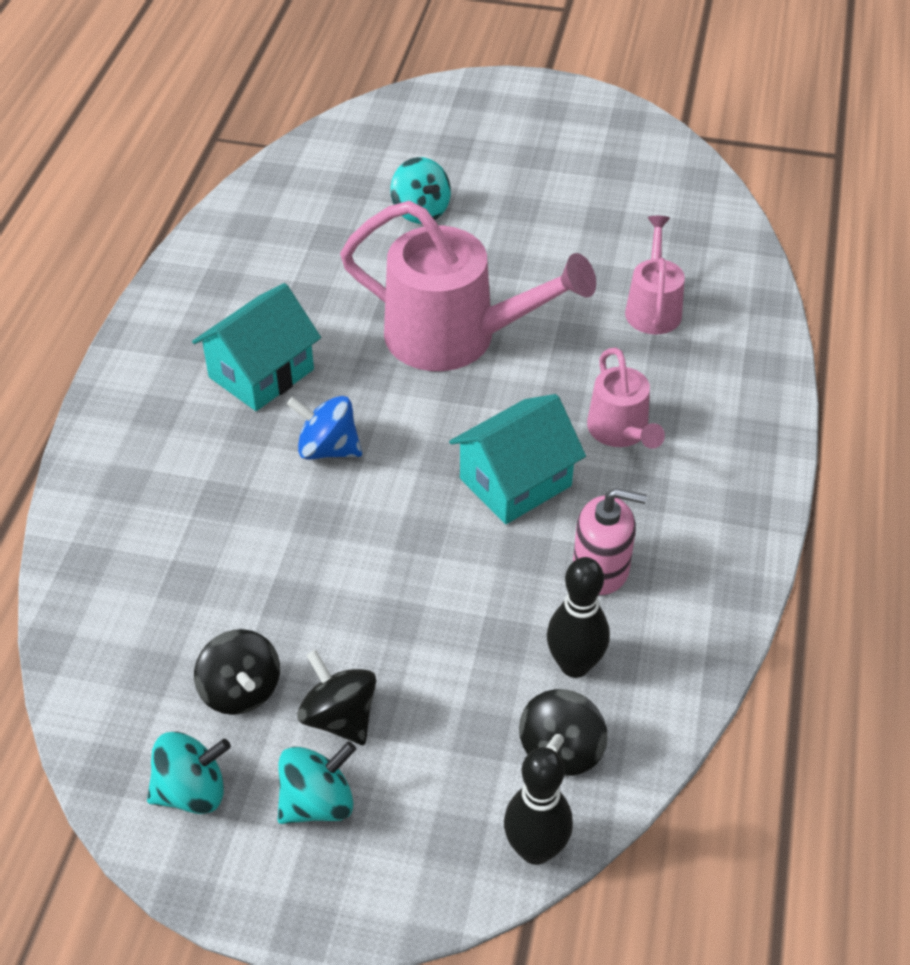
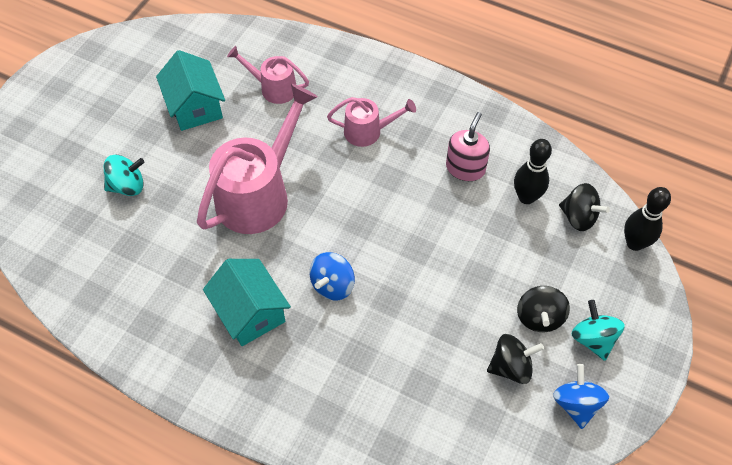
camera: 75 degrees left, 10 degrees up
turquoise spinning top [147,732,231,814] -> blue spinning top [553,364,609,429]
black spinning top [297,650,376,745] -> black spinning top turned 60 degrees counterclockwise [517,286,570,332]
turquoise house [449,394,586,524] -> turquoise house moved to [156,50,225,131]

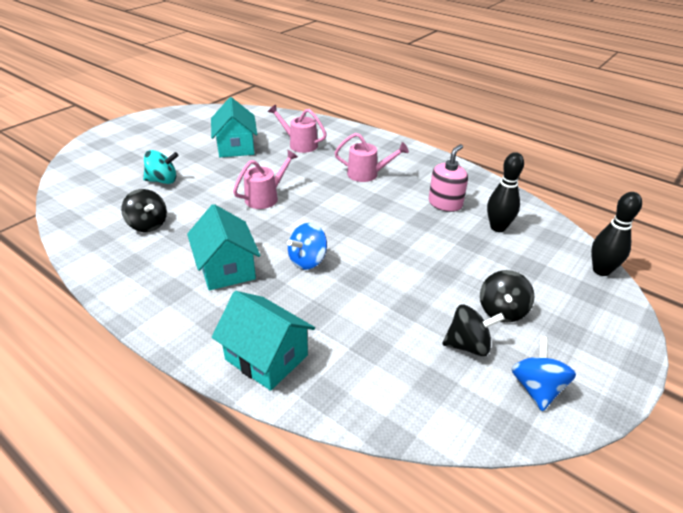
camera: 10 degrees right, 20 degrees down
pink watering can [197,84,317,234] -> pink watering can [233,150,298,209], size x0.53
black spinning top [559,183,610,231] -> black spinning top moved to [121,189,167,232]
turquoise spinning top [572,300,625,361] -> none
none -> turquoise house [212,291,315,391]

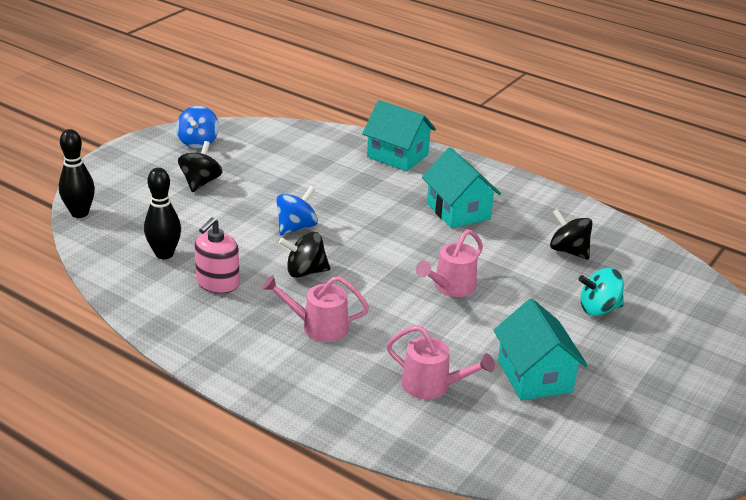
camera: 175 degrees right, 5 degrees down
blue spinning top [287,223,327,270] -> blue spinning top moved to [276,186,318,235]
black spinning top [442,304,505,356] -> black spinning top moved to [279,232,330,278]

